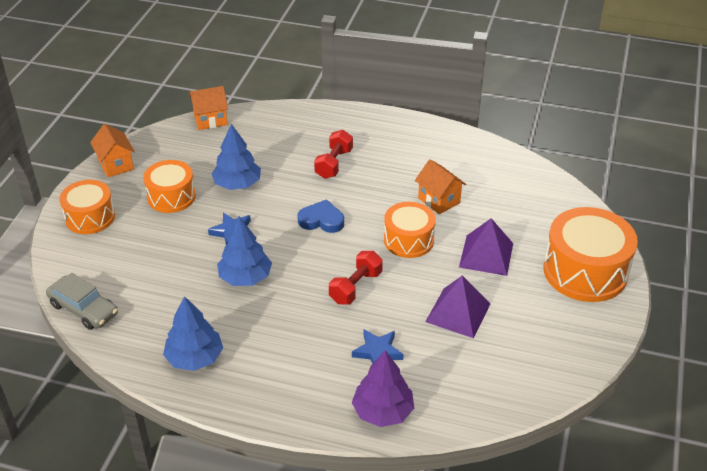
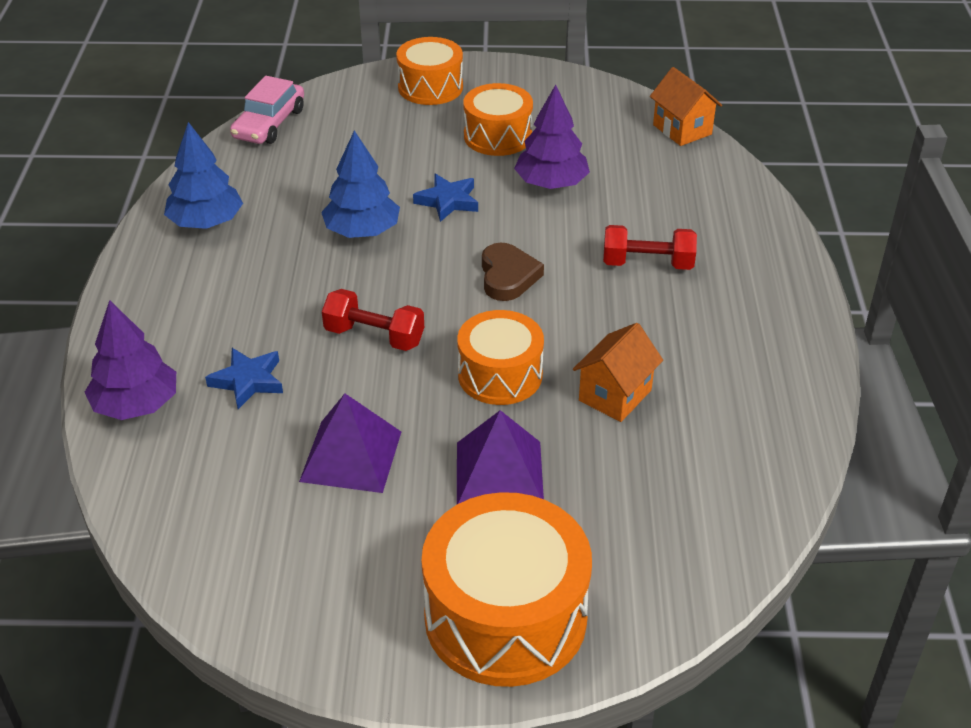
camera: 75 degrees right, 0 degrees up
grey car [46,273,118,330] -> pink car [230,76,304,144]
orange house [90,124,135,177] -> none
blue tree [211,124,261,190] -> purple tree [514,85,590,189]
blue heart [298,199,344,233] -> brown heart [482,243,544,301]

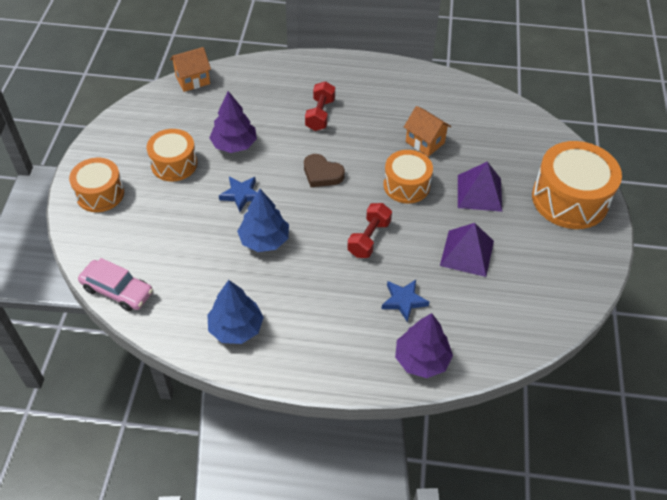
camera: 85 degrees left, 10 degrees up
brown heart [482,243,544,301] -> brown heart turned 150 degrees counterclockwise [304,154,345,187]

